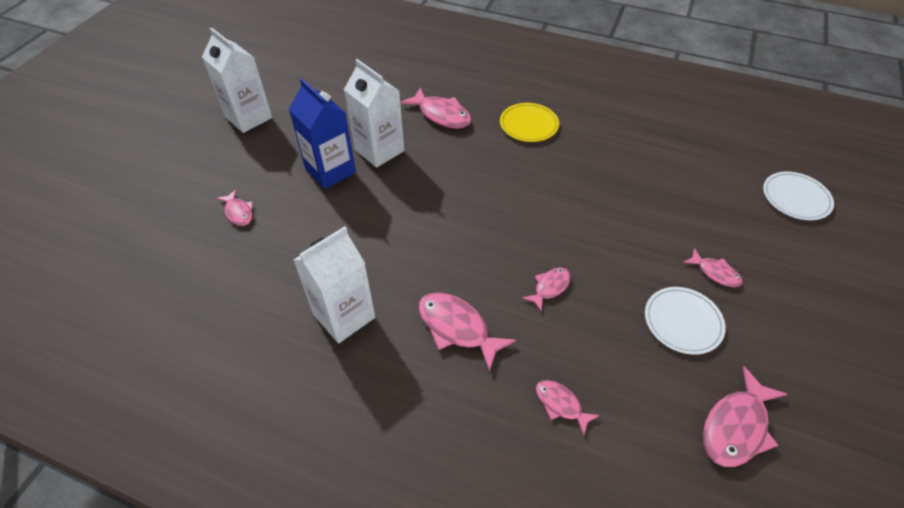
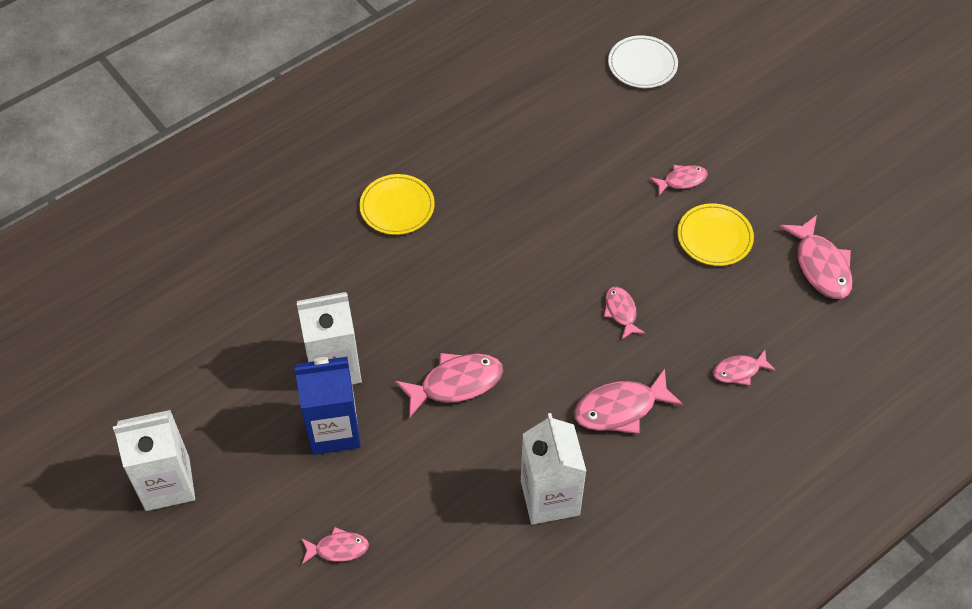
camera: 60 degrees left, 5 degrees up
pink fish [400,88,471,129] -> pink fish moved to [395,353,503,418]
white plate [645,287,726,355] -> yellow plate [677,203,754,266]

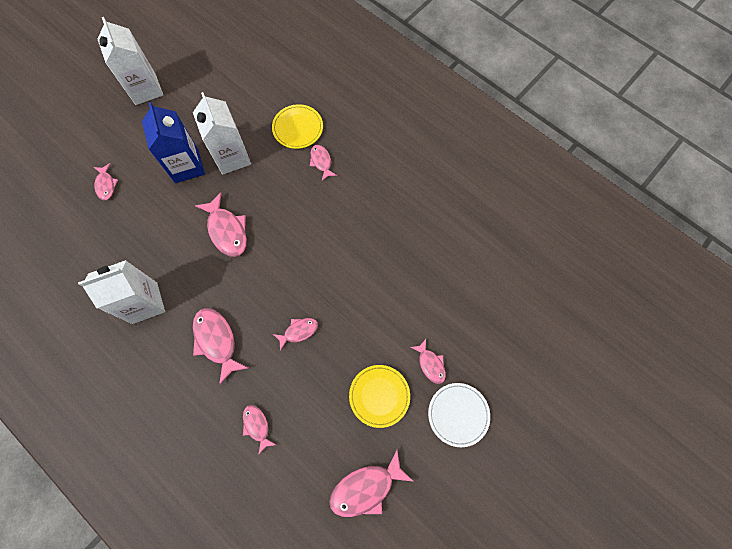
camera: 80 degrees right, 15 degrees up
yellow plate [359,174,435,235] -> yellow plate moved to [272,104,323,149]
white plate [608,35,678,88] -> white plate moved to [428,383,490,447]
none -> pink fish [310,145,337,181]

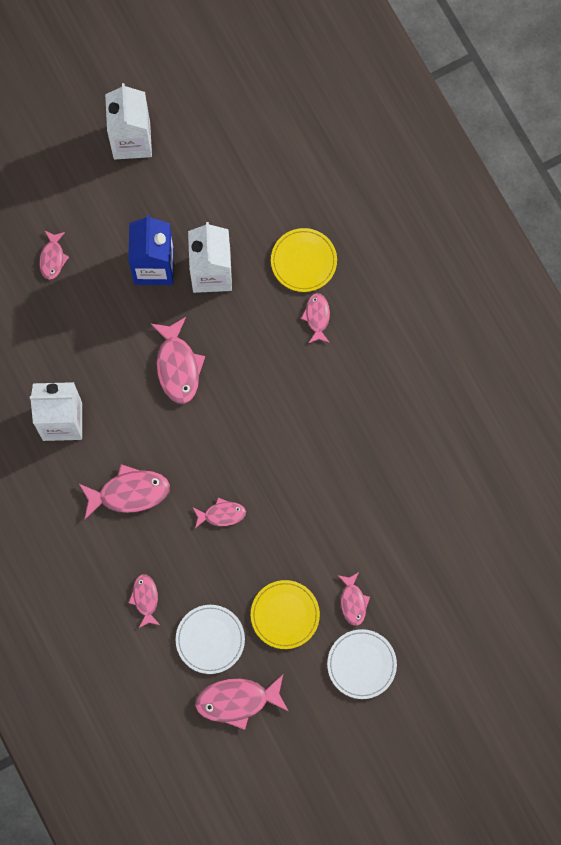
camera: 20 degrees right, 5 degrees up
pink fish [193,308,248,385] -> pink fish turned 90 degrees clockwise [79,464,170,519]
none -> white plate [176,605,245,674]

